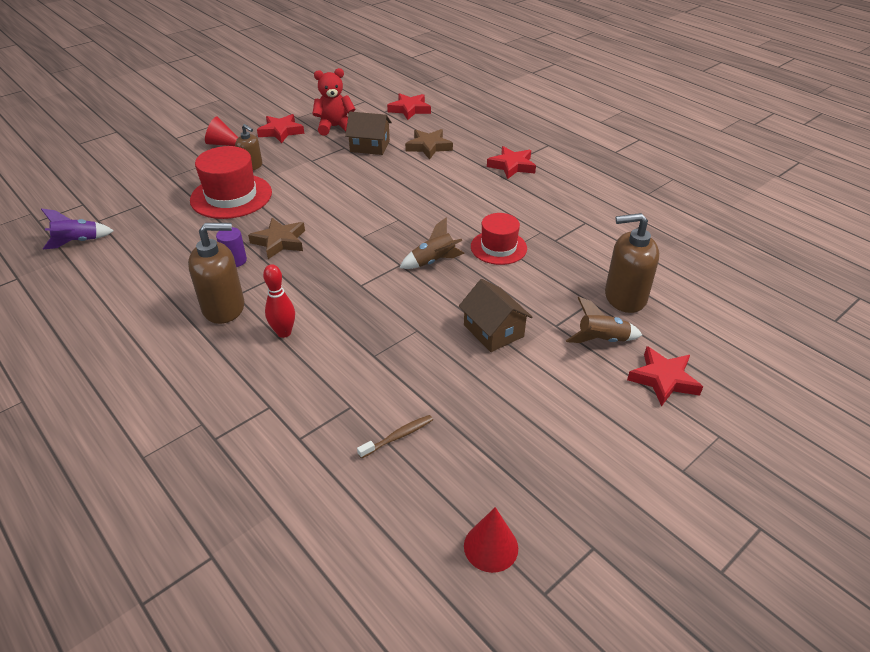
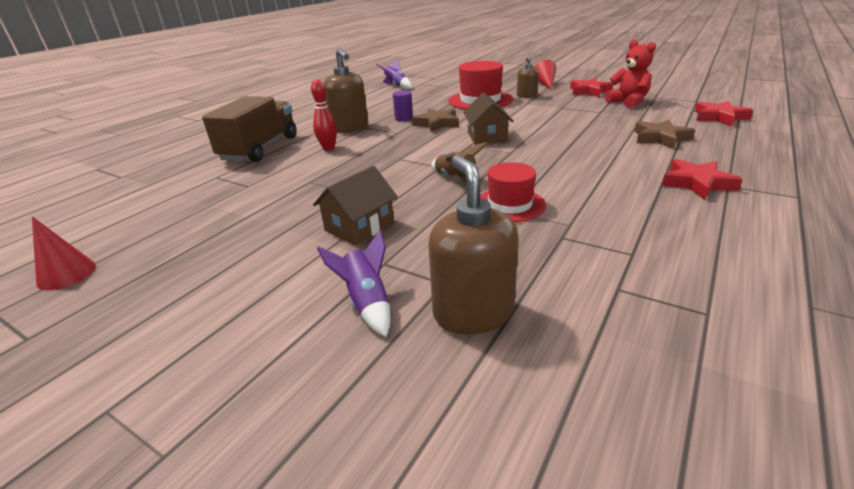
camera: 75 degrees right, 10 degrees down
brown house [345,111,392,155] -> brown house moved to [463,92,513,145]
brown toothbrush [357,415,433,459] -> none
brown rocket [566,297,642,343] -> purple rocket [317,230,390,337]
red star [627,346,703,407] -> none
none -> brown truck [202,96,297,162]

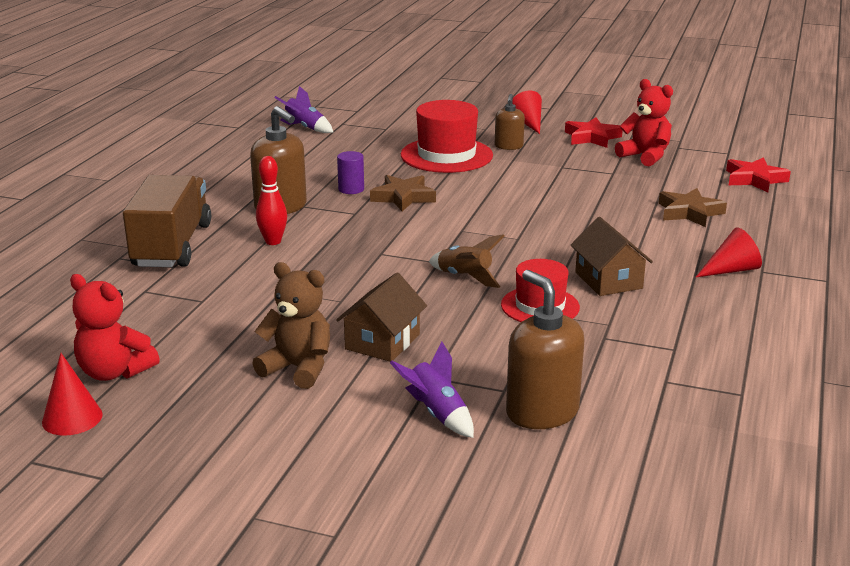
camera: 15 degrees left, 5 degrees down
brown house [463,92,513,145] -> brown house moved to [571,217,653,296]
red star [662,159,743,200] -> red cone [696,228,762,277]
none -> red teddy bear [70,274,160,381]
none -> brown teddy bear [252,262,330,389]

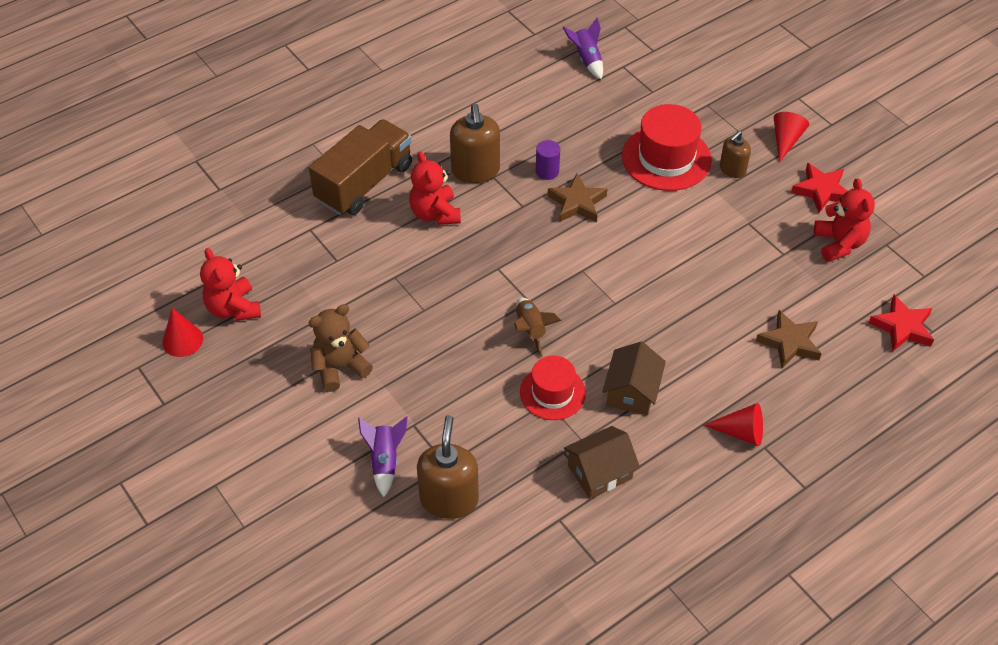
camera: 35 degrees right, 25 degrees up
brown teddy bear [252,262,330,389] -> brown teddy bear turned 90 degrees counterclockwise [309,304,373,392]
red bowling pin [256,156,287,245] -> red teddy bear [409,151,461,225]
brown house [336,273,427,362] -> brown house moved to [564,426,640,499]

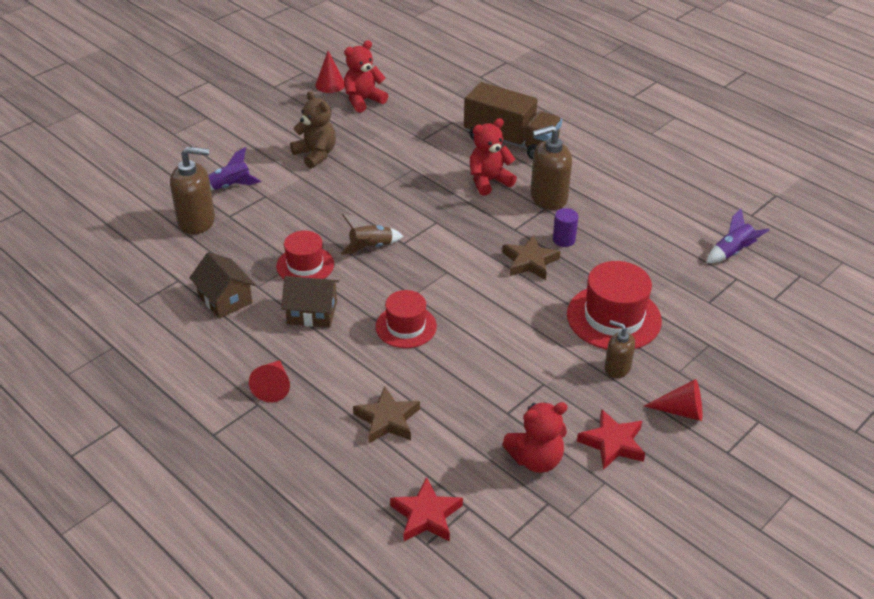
camera: 80 degrees right, 10 degrees down
none -> red hat [375,290,437,348]

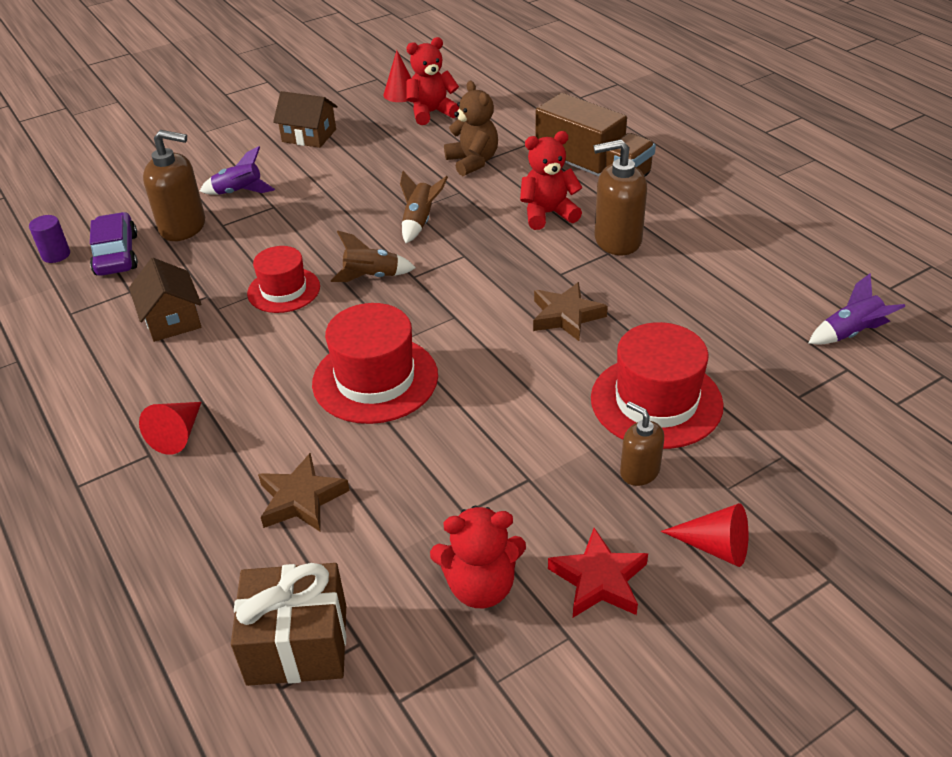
camera: 15 degrees right, 0 degrees up
brown house [281,276,339,328] -> brown house moved to [273,91,338,148]
brown teddy bear [290,91,336,168] -> brown teddy bear moved to [444,81,498,176]
red hat [375,290,437,348] -> red hat [312,303,438,424], size x1.56
red star [390,477,463,542] -> brown gift [231,563,346,686]
purple cylinder [553,208,578,247] -> purple cylinder moved to [29,215,70,263]
none -> purple car [90,212,138,276]
none -> brown rocket [400,171,448,243]

